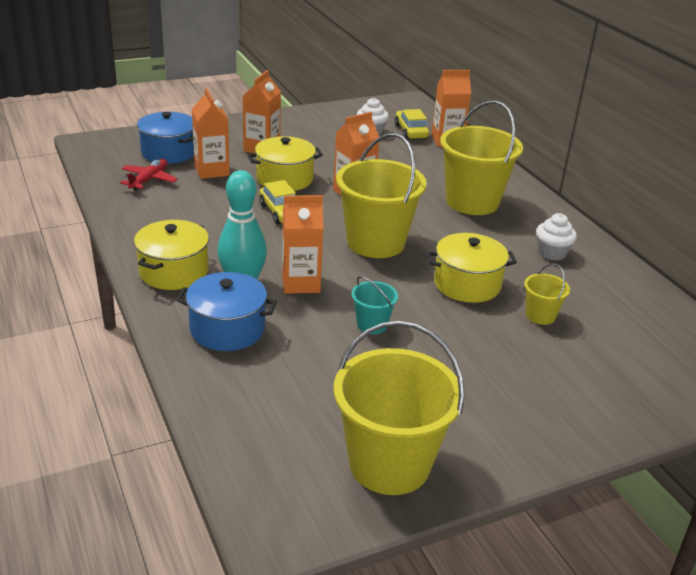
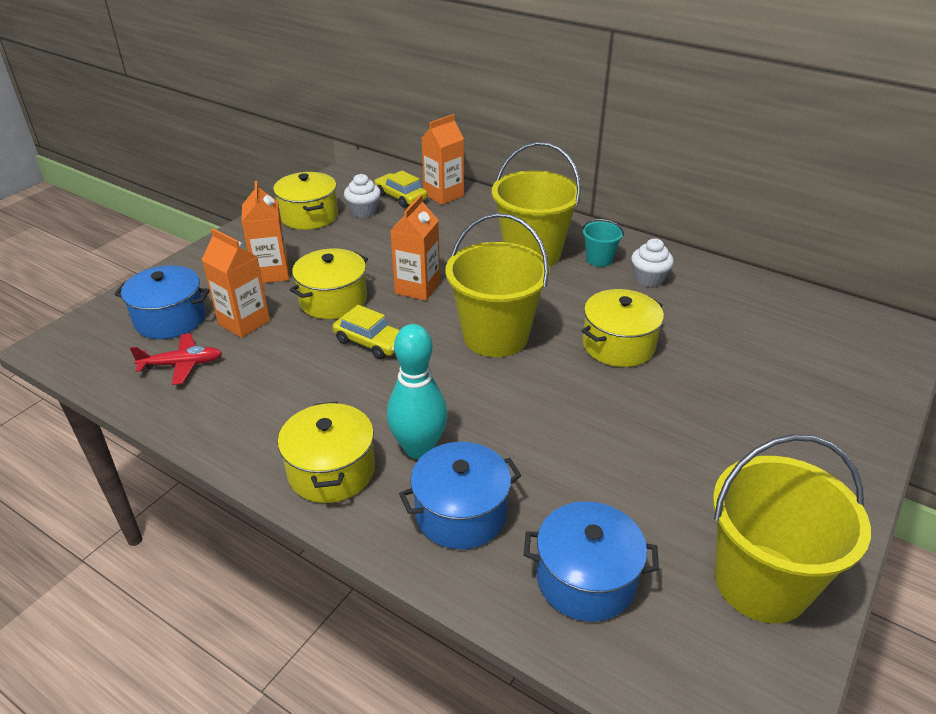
camera: 30 degrees left, 5 degrees up
red plane [120,159,178,190] -> red plane turned 90 degrees clockwise [130,333,222,385]
orange carton [282,195,323,294] -> none
turquoise bucket [351,276,398,334] -> turquoise bucket moved to [582,219,624,267]
yellow bucket [524,263,570,325] -> none
none -> yellow pot [273,172,338,230]
none -> blue pot [524,501,659,622]

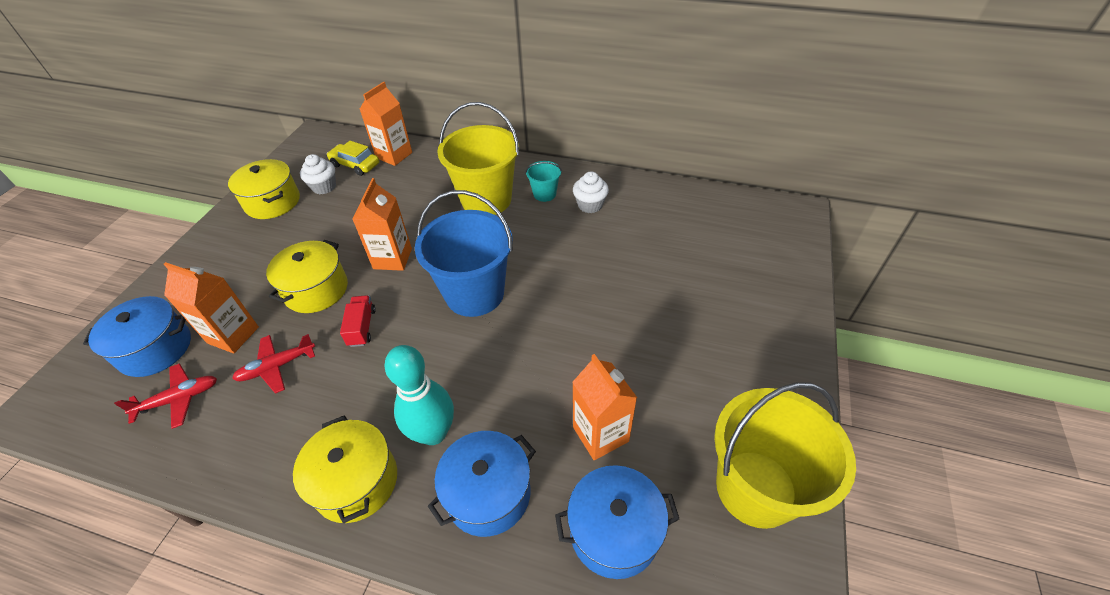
camera: 15 degrees left, 10 degrees up
orange carton [242,181,289,283] -> orange carton moved to [572,354,637,460]
yellow car [333,305,400,359] -> red truck [340,295,376,347]
yellow bucket [445,213,550,357] -> blue bucket [415,190,513,317]
yellow pot [582,289,664,367] -> none
none -> red plane [232,334,315,394]

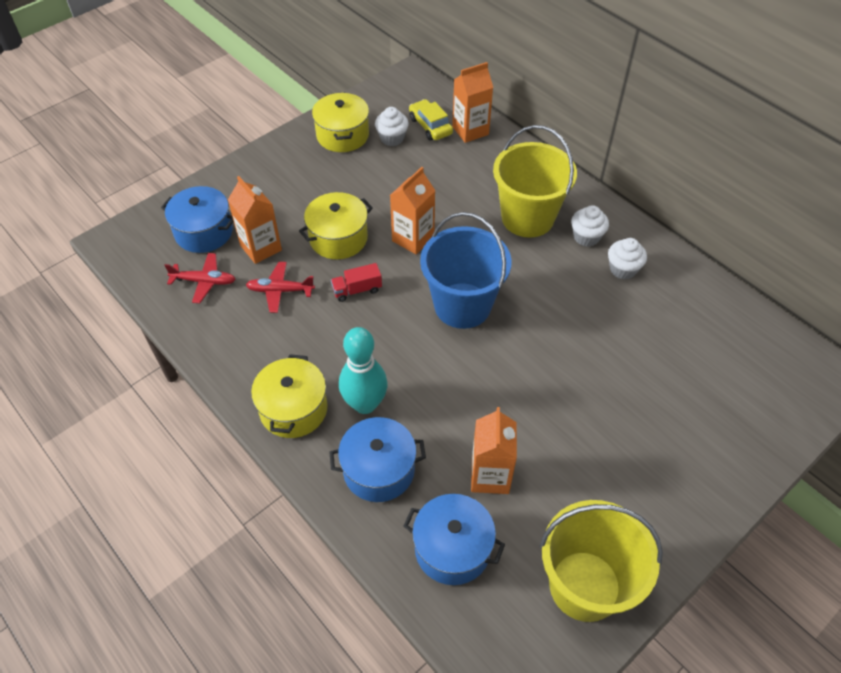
camera: 30 degrees right, 5 degrees up
red truck [340,295,376,347] -> red truck turned 135 degrees counterclockwise [331,263,382,302]
turquoise bucket [525,161,562,202] -> white cupcake [571,205,609,247]

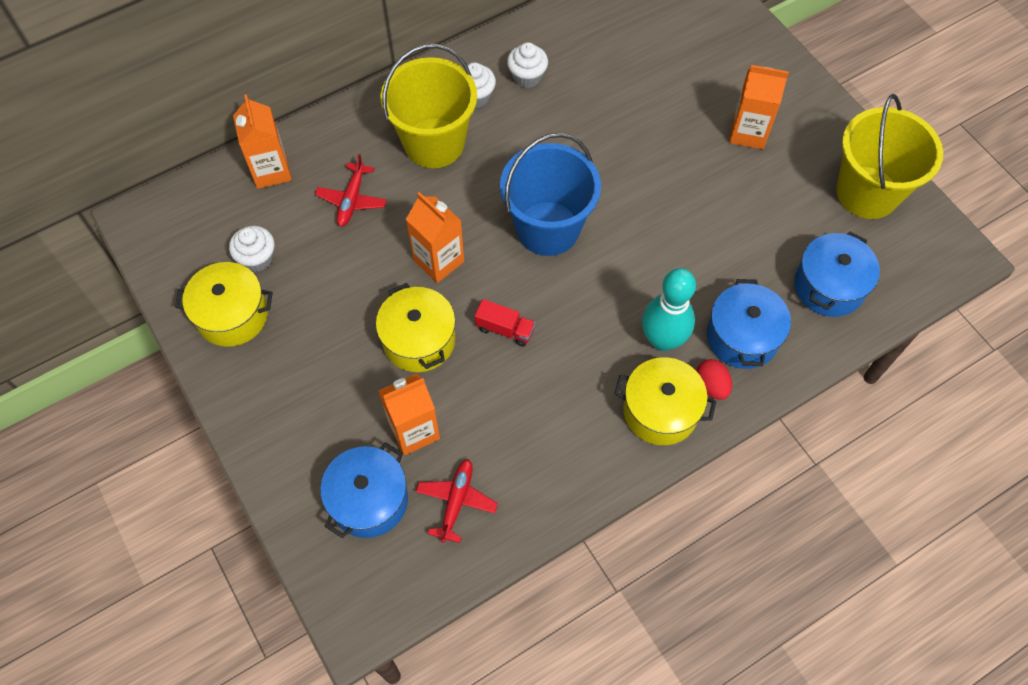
camera: 80 degrees left, 10 degrees up
red plane [246,262,315,313] -> red plane moved to [315,154,387,227]
red truck [331,263,382,302] -> red truck turned 60 degrees counterclockwise [475,299,535,346]
yellow car [409,99,453,141] -> none
orange carton [471,407,517,494] -> orange carton moved to [729,65,789,149]
none -> red egg [696,359,732,400]

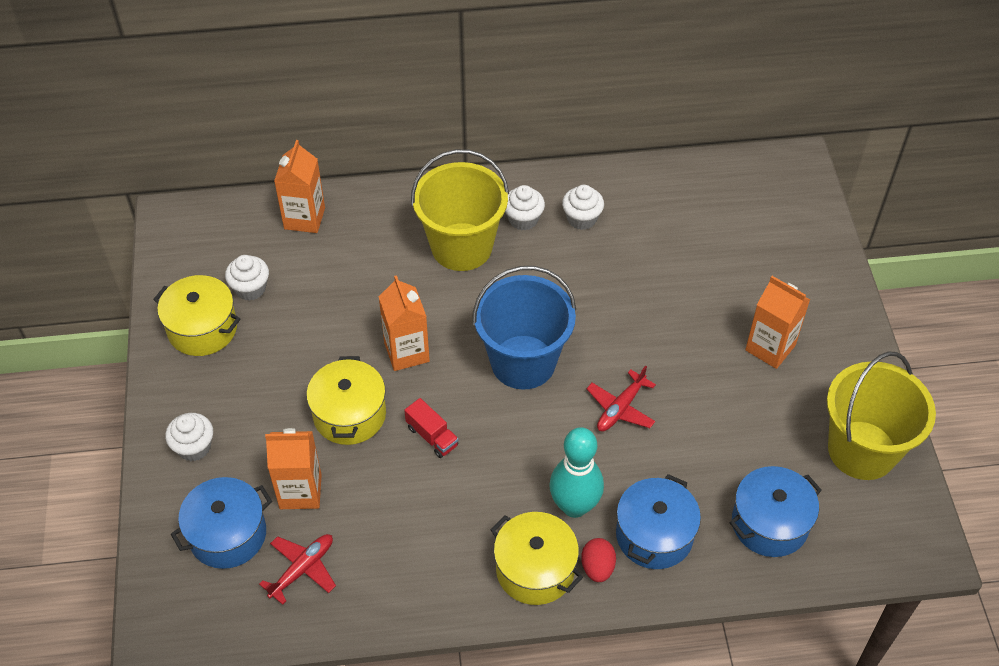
camera: 25 degrees right, 10 degrees down
red plane [315,154,387,227] -> red plane moved to [586,366,656,432]
none -> white cupcake [165,413,213,461]

